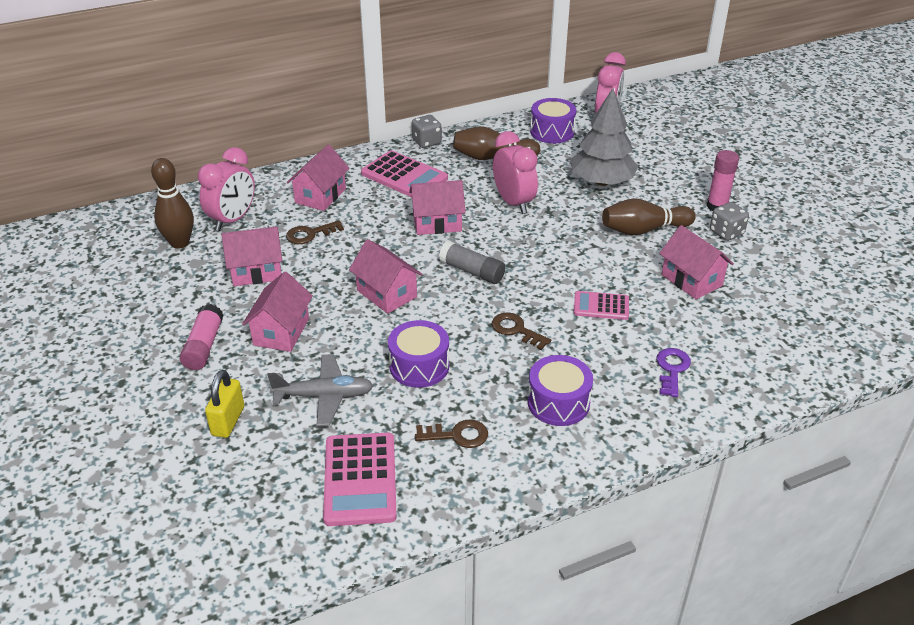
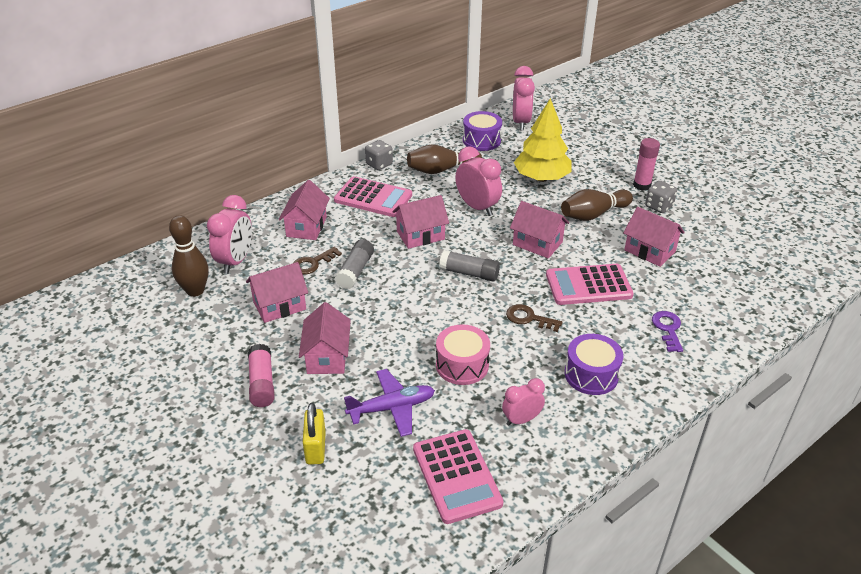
camera: 15 degrees left, 0 degrees up
grey plane [267,354,374,426] -> purple plane [344,369,435,437]
pink house [349,239,423,314] -> pink house moved to [510,201,569,258]
purple drum [388,320,449,388] -> pink drum [436,324,490,385]
brown key [415,420,488,448] -> pink clock [502,378,545,426]
grey tree [571,88,639,186] -> yellow tree [514,98,572,182]
pink calculator [574,291,629,320] -> pink calculator [546,264,634,305], size x1.68
none -> grey glue stick [335,239,374,289]

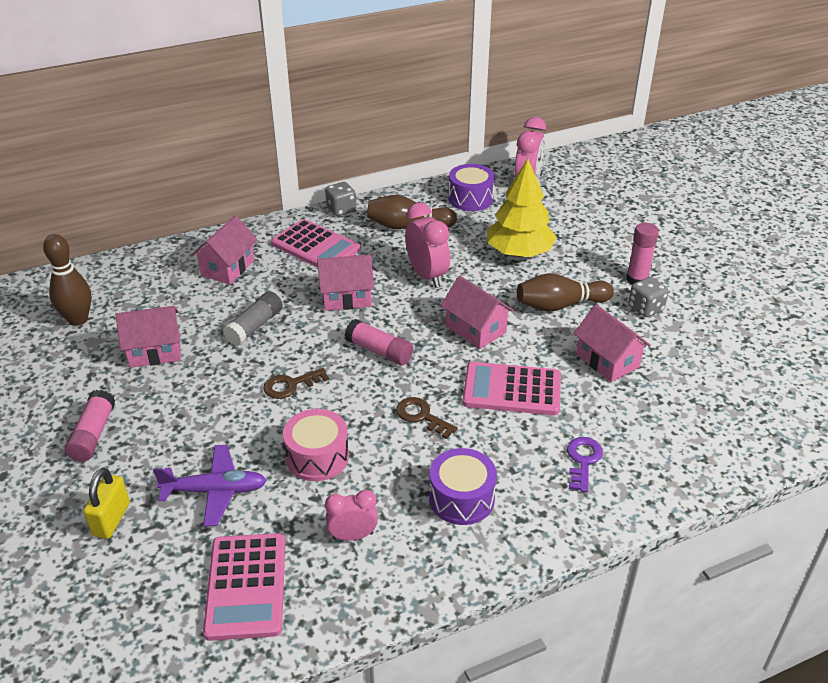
camera: 15 degrees right, 0 degrees up
pink clock [207,195,252,274] -> none
brown key [293,247,342,275] -> brown key moved to [263,368,329,399]
pink house [299,302,351,374] -> none
grey glue stick [439,250,500,282] -> pink glue stick [345,319,413,365]

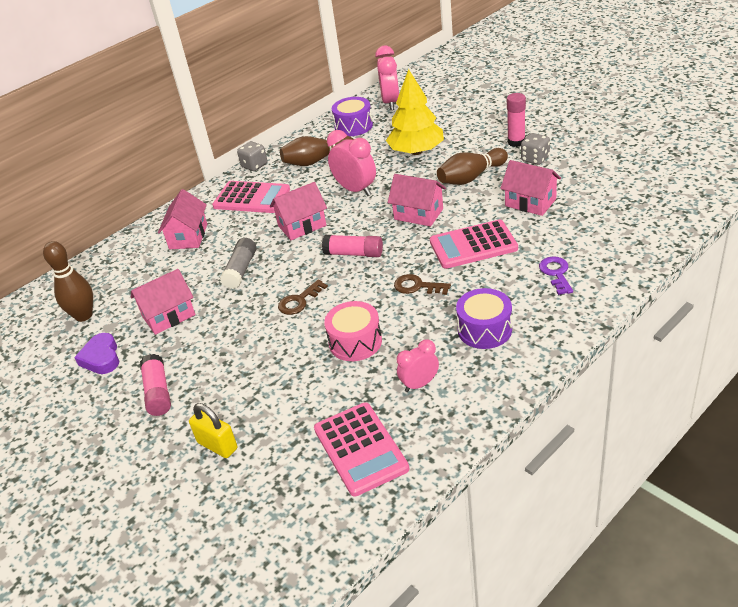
camera: 15 degrees left, 0 degrees up
yellow padlock [83,468,130,539] -> yellow padlock turned 45 degrees counterclockwise [189,403,237,458]
purple plane [153,445,267,527] -> none
none -> purple heart [74,333,119,374]

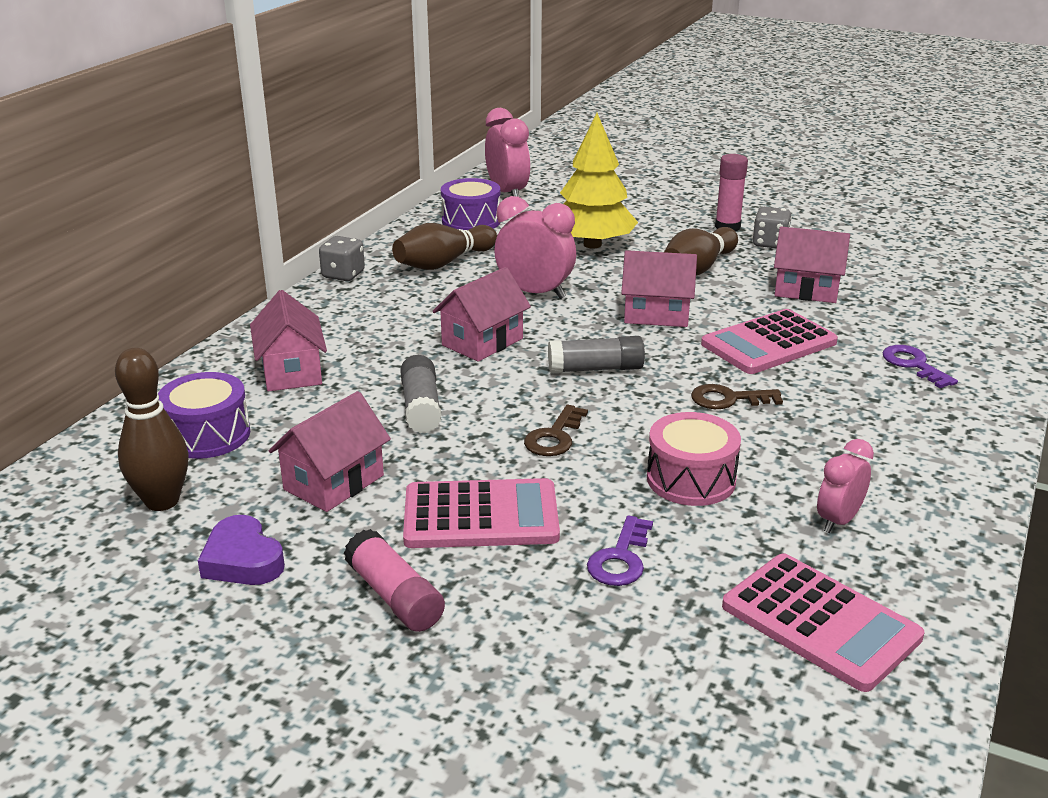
camera: 25 degrees left, 10 degrees down
yellow padlock [189,403,237,458] -> none
pink calculator [212,181,290,213] -> pink calculator moved to [403,478,560,548]
pink glue stick [322,235,383,257] -> grey glue stick [548,336,645,374]
purple drum [456,288,512,349] -> purple drum moved to [158,372,250,459]
none -> purple key [587,515,653,586]

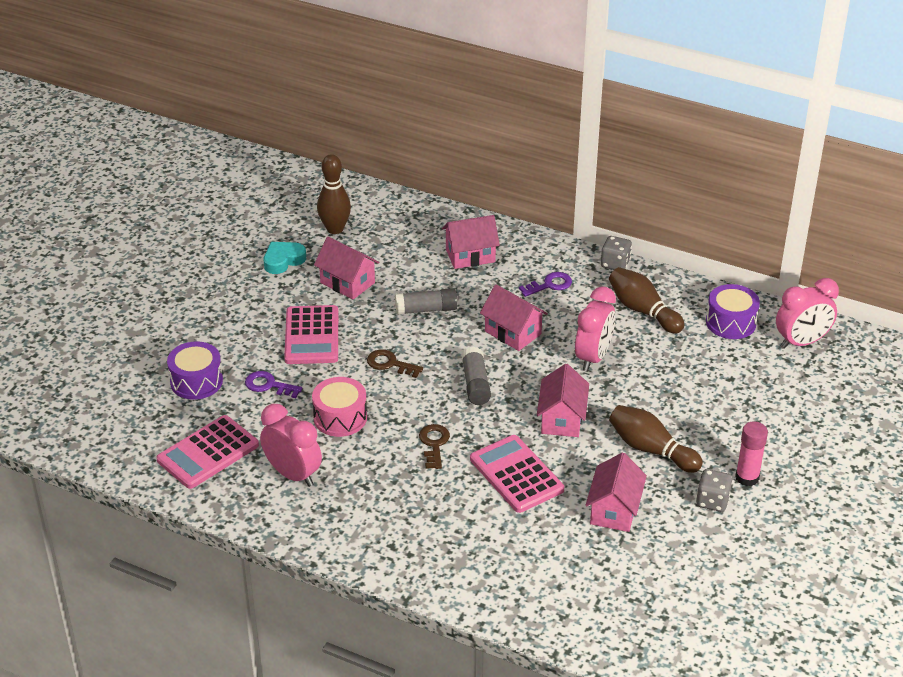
camera: 90 degrees right, 10 degrees up
purple drum [158,372,250,459] -> purple drum moved to [167,341,223,400]
purple heart [198,515,285,585] -> turquoise heart [264,242,306,274]
pink glue stick [344,529,445,632] -> none
yellow tree [560,113,638,249] -> none
pink clock [817,439,874,533] -> pink clock [260,404,322,487], size x1.60
purple key [882,345,958,388] -> purple key moved to [519,272,572,297]

